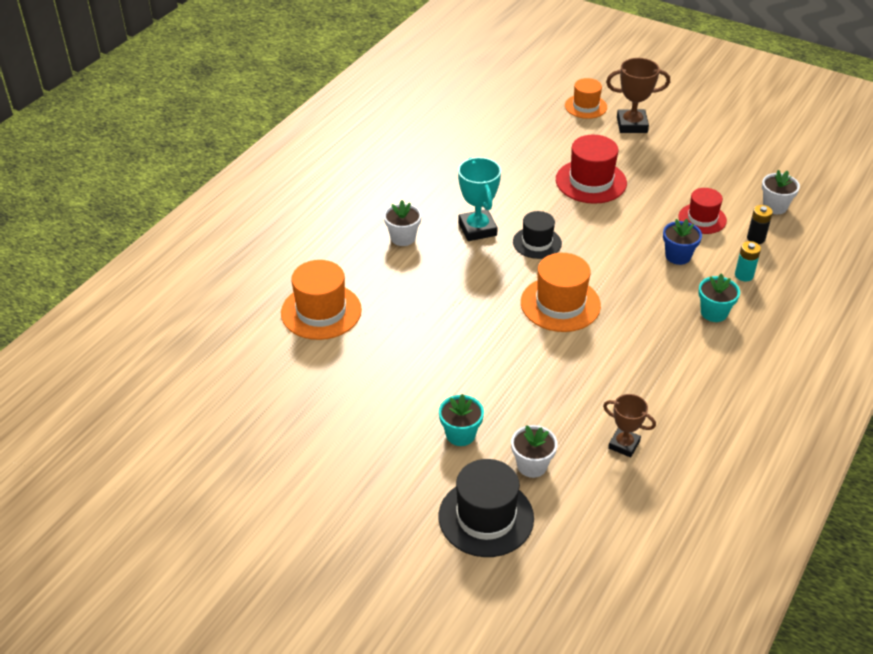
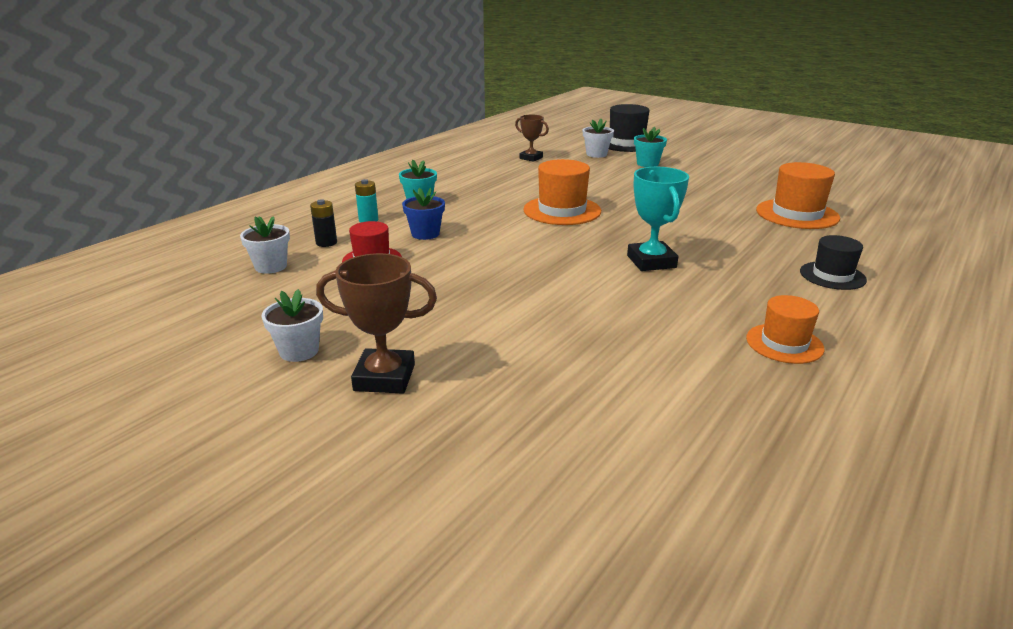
camera: 175 degrees left, 15 degrees down
white flower pot [384,200,422,246] -> white flower pot moved to [261,289,323,362]
black hat [513,211,562,259] -> black hat moved to [800,235,867,290]
red hat [556,135,627,204] -> none
orange hat [565,78,607,119] -> orange hat moved to [746,295,824,364]

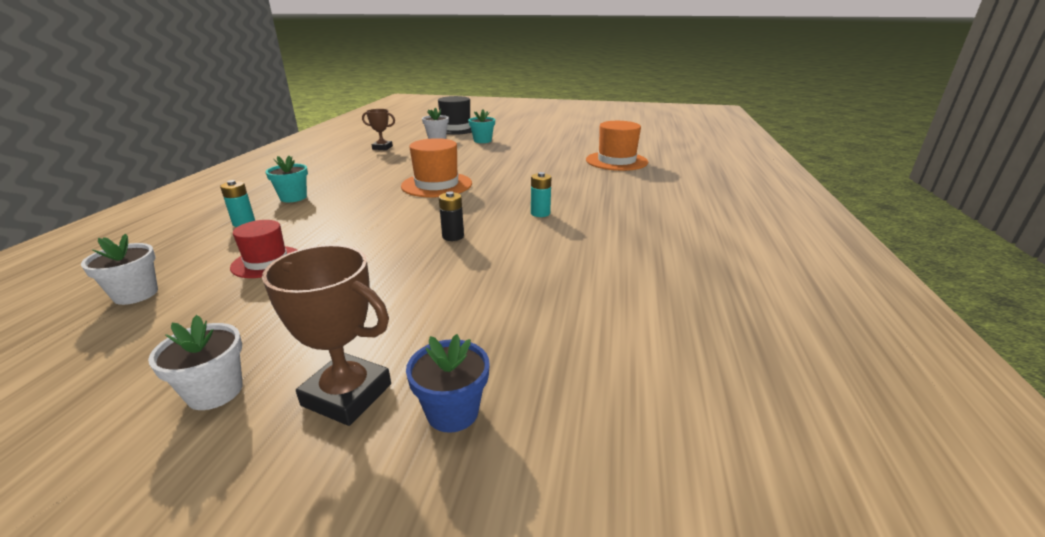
camera: 25 degrees left, 0 degrees up
black battery [310,199,337,247] -> black battery moved to [439,191,464,241]
brown trophy [316,253,437,394] -> brown trophy turned 45 degrees clockwise [262,245,391,426]
blue flower pot [402,188,445,240] -> blue flower pot moved to [406,334,490,433]
turquoise trophy [627,167,689,271] -> turquoise battery [531,172,551,217]
orange hat [746,295,824,364] -> none
black hat [800,235,867,290] -> none

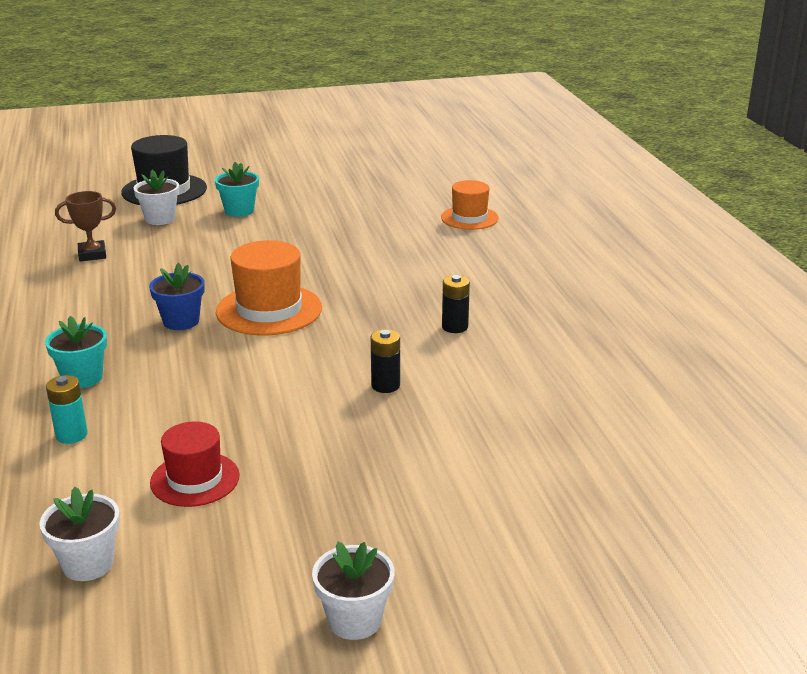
camera: 25 degrees left, 0 degrees up
brown trophy [262,245,391,426] -> none
blue flower pot [406,334,490,433] -> blue flower pot moved to [149,263,205,330]
turquoise battery [531,172,551,217] -> black battery [442,275,470,333]
orange hat [586,121,648,171] -> orange hat [441,180,499,230], size x0.65

